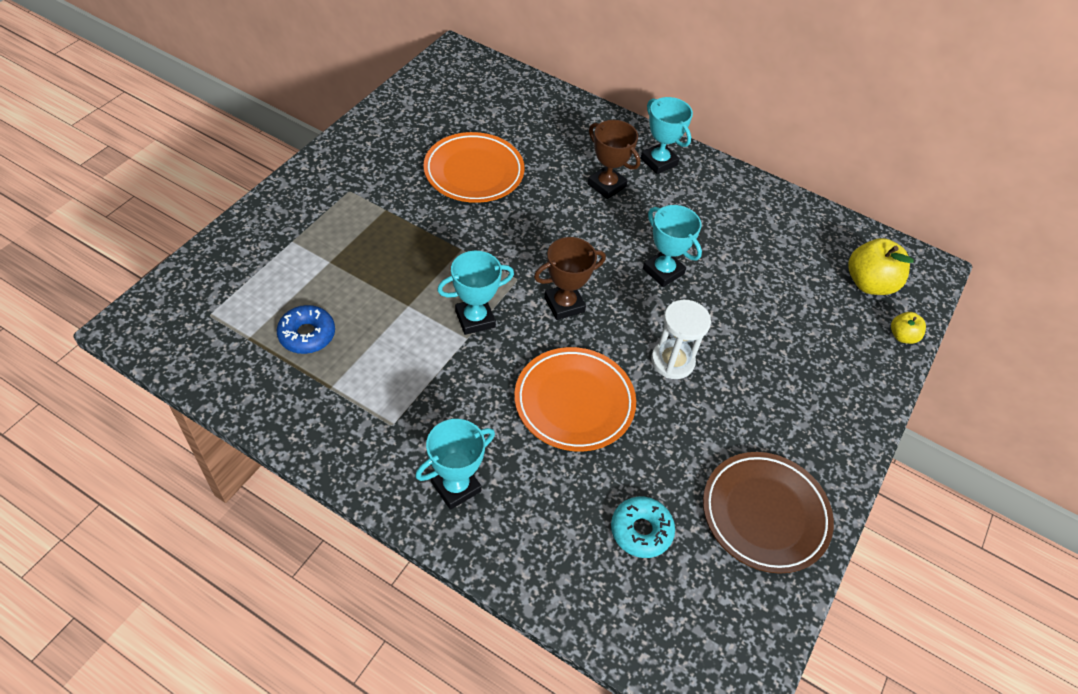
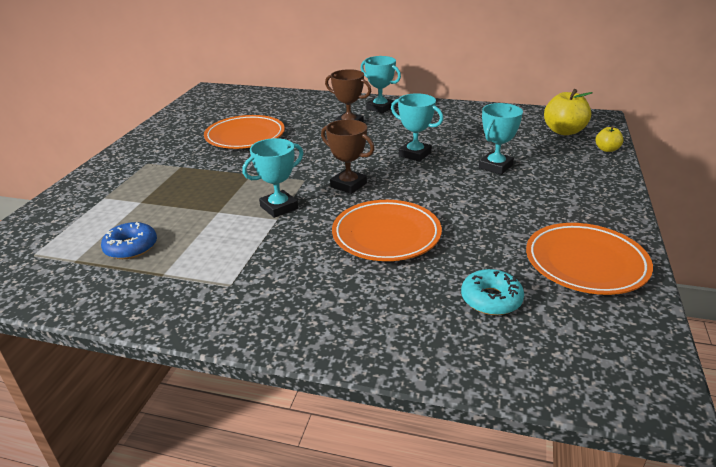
camera: 10 degrees left, 20 degrees down
turquoise trophy [415,419,495,510] -> turquoise trophy moved to [479,103,523,175]
brown trophy [534,237,606,320] -> brown trophy turned 75 degrees clockwise [321,119,374,194]
white hourglass [651,300,711,379] -> none
brown plate [703,452,834,574] -> orange plate [526,223,653,295]

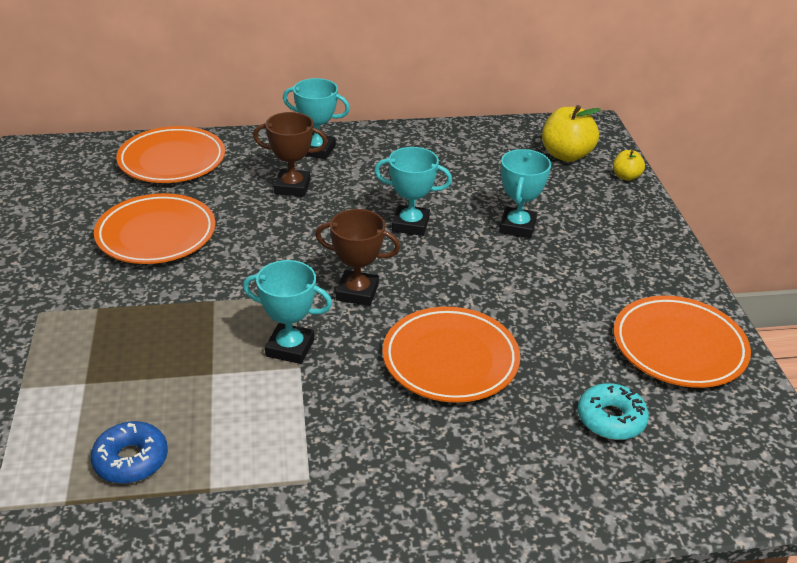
camera: 25 degrees left, 5 degrees up
turquoise trophy [242,138,303,218] -> turquoise trophy turned 75 degrees clockwise [243,260,332,364]
none -> orange plate [116,126,225,183]

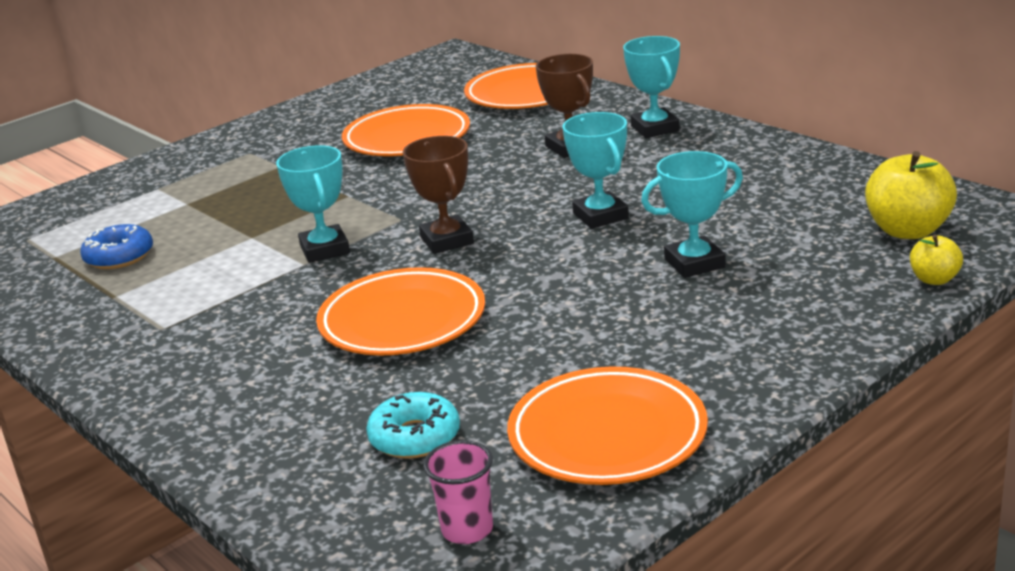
camera: 60 degrees right, 10 degrees down
none -> pink cup [423,440,493,544]

